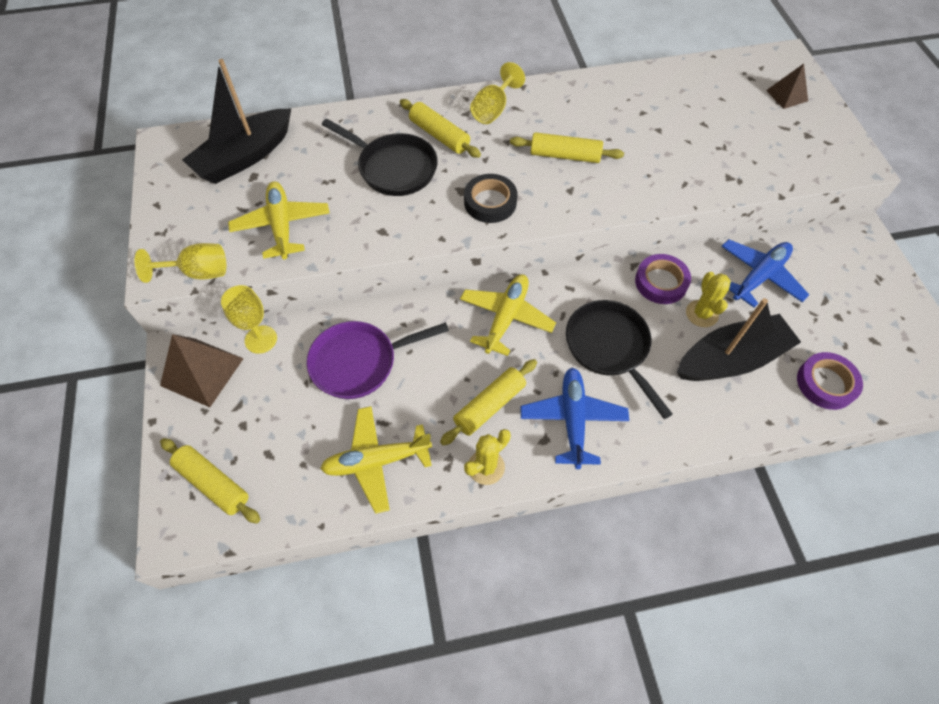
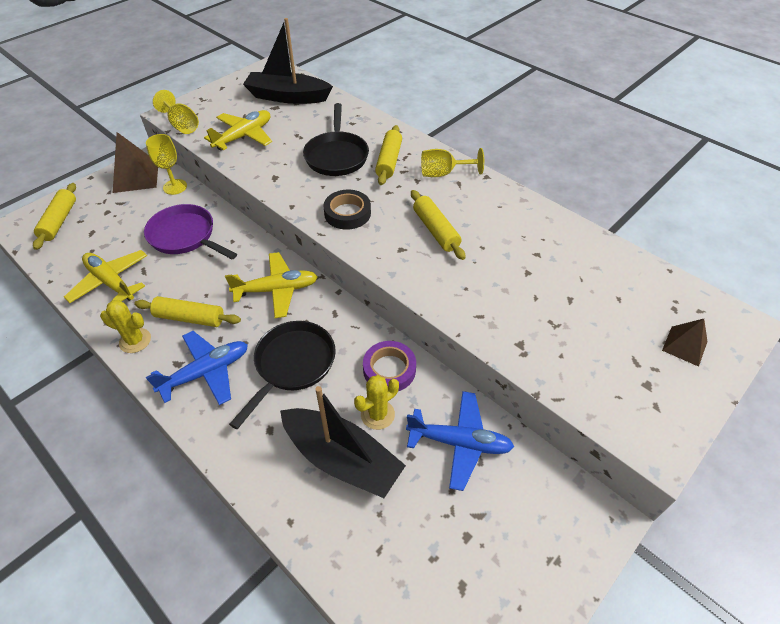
camera: 55 degrees right, 10 degrees down
purple tape [797,352,863,410] -> none

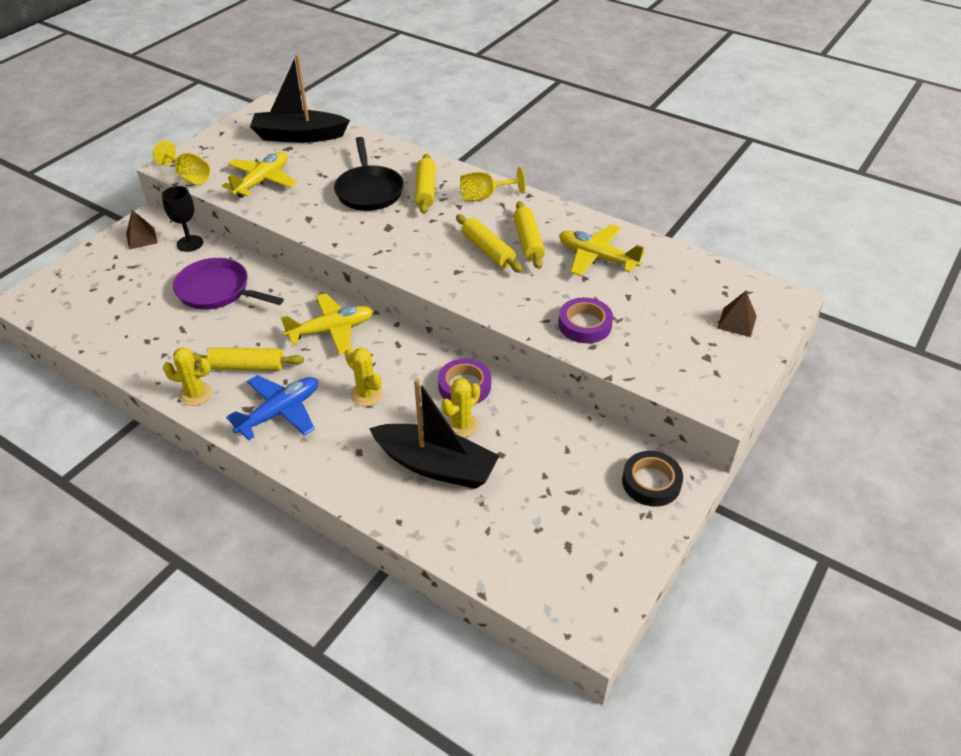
camera: 10 degrees left, 5 degrees down
yellow rolling pin [33,183,76,250] -> yellow rolling pin moved to [513,201,545,269]
yellow plane [64,250,147,303] -> yellow plane moved to [559,224,645,276]
brown pyramid [113,132,158,193] -> brown pyramid [126,210,158,249], size x0.59
yellow goblet [146,134,187,195] -> black goblet [162,186,203,252]
black pan [229,321,336,429] -> yellow cactus [345,347,383,406]
black tape [323,190,371,230] -> black tape moved to [622,451,683,507]
blue plane [406,391,514,491] -> none
none -> purple tape [558,297,613,343]

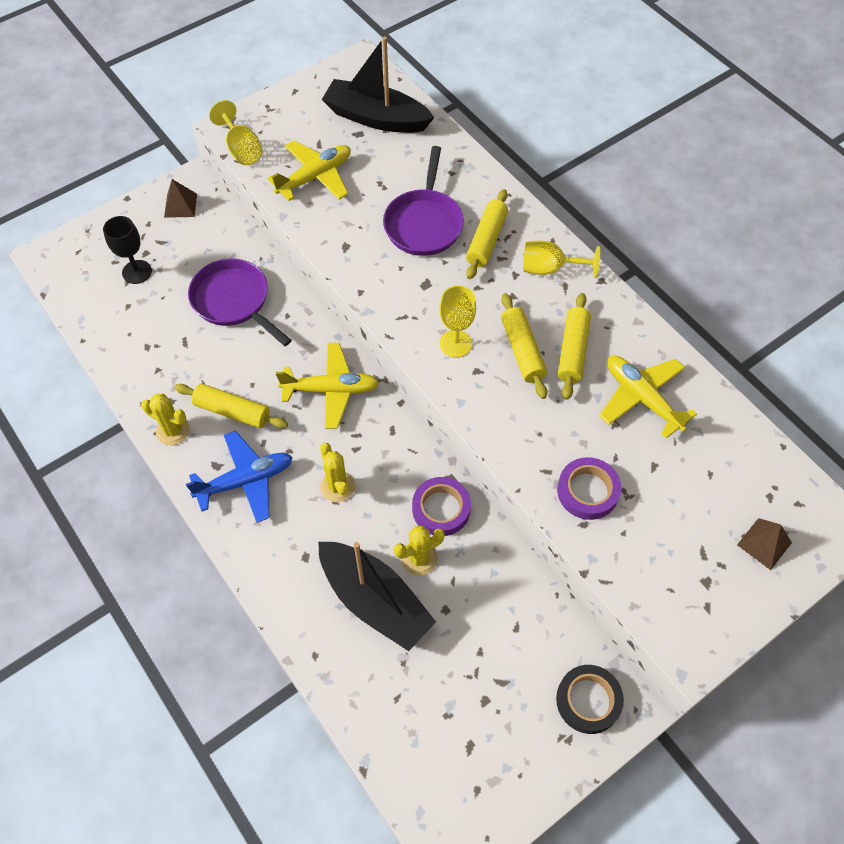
camera: 20 degrees right, 15 degrees up
black goblet [162,186,203,252] -> black goblet moved to [103,216,152,284]
black pan [334,137,404,211] -> purple pan [383,146,464,256]
none -> yellow goblet [439,285,476,358]

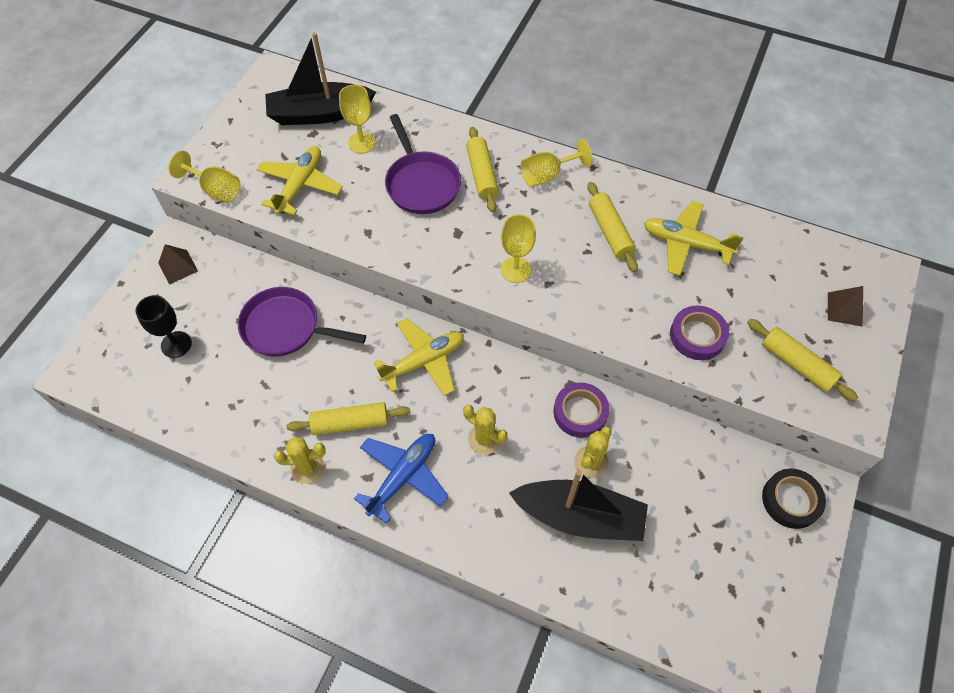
camera: 30 degrees left, 0 degrees up
yellow rolling pin [501,293,547,399] -> yellow rolling pin moved to [747,319,858,402]
none -> yellow goblet [339,85,376,154]

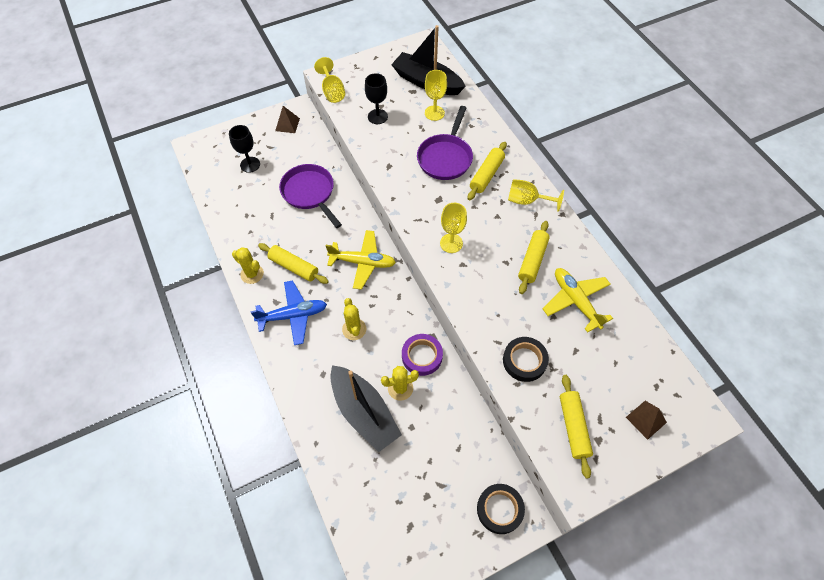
camera: 40 degrees right, 0 degrees up
yellow plane [257,146,343,215] -> black goblet [365,73,388,124]
purple tape [670,306,729,360] -> black tape [503,337,549,382]

